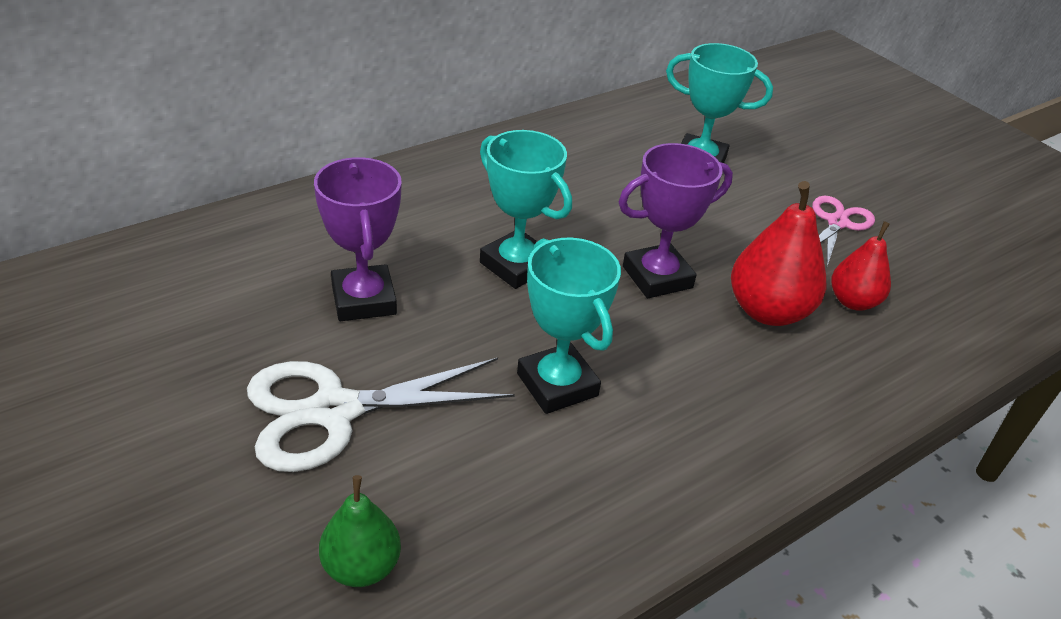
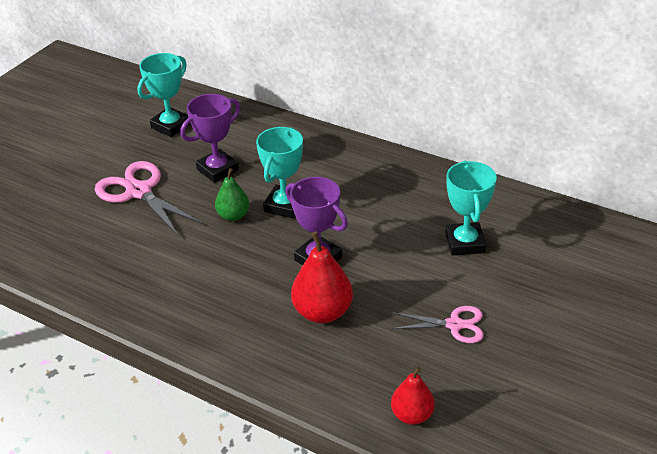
camera: 70 degrees right, 0 degrees up
white scissors [247,358,515,472] -> pink scissors [95,161,203,237]
green pear [319,475,401,587] -> green pear moved to [215,168,250,221]
turquoise trophy [517,238,621,414] -> turquoise trophy moved to [137,53,191,137]
red pear [831,221,891,310] -> red pear moved to [391,366,435,425]

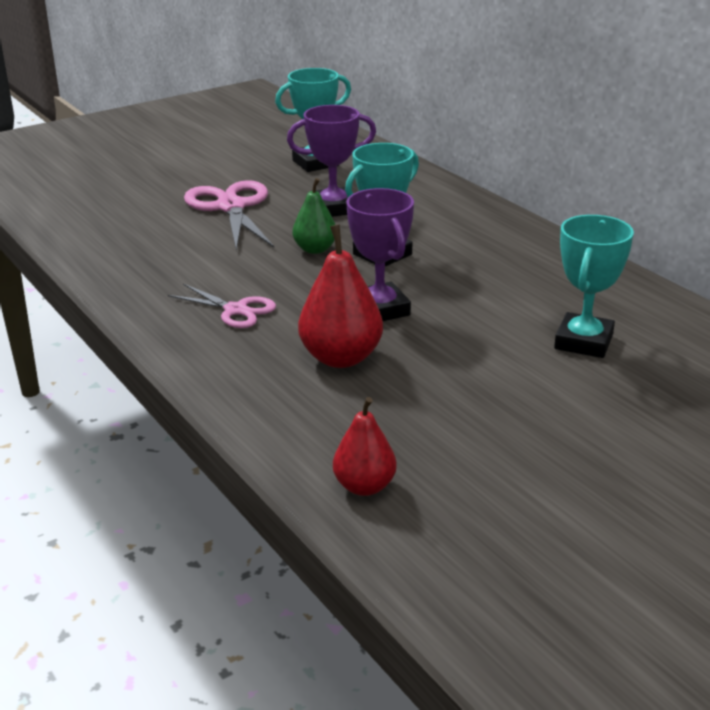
camera: 25 degrees right, 10 degrees down
pink scissors [393,306,484,343] -> pink scissors moved to [168,284,276,328]

